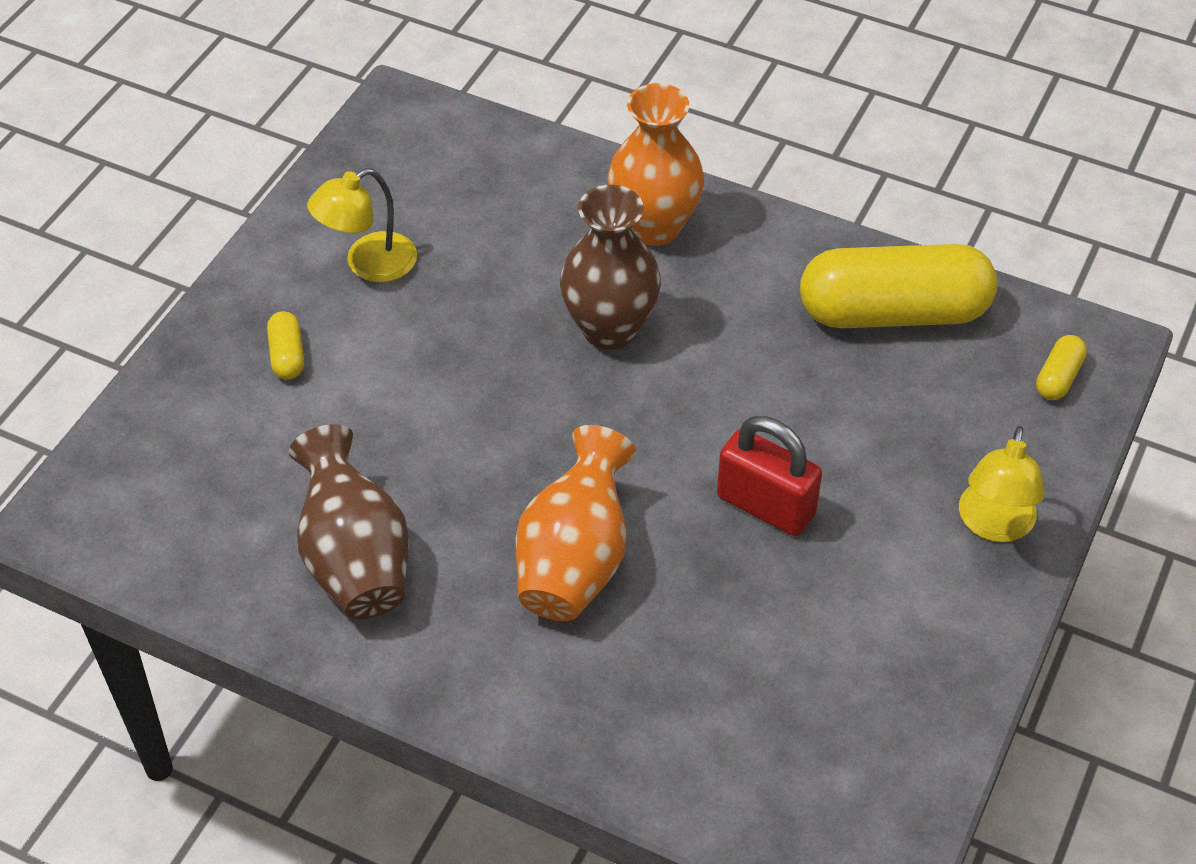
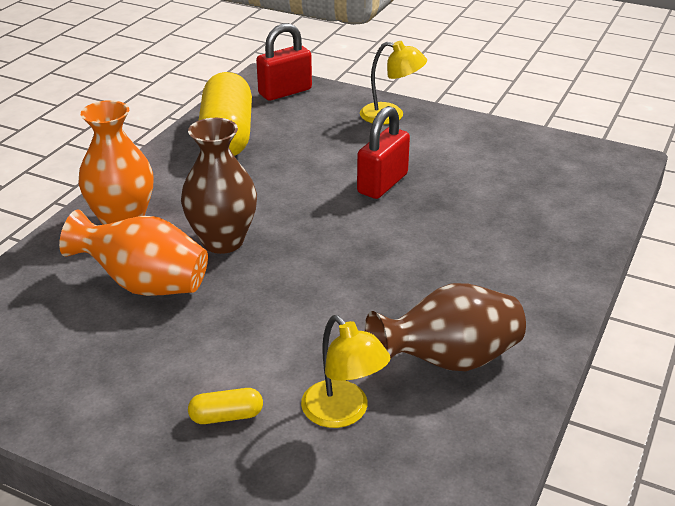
camera: 90 degrees left, 15 degrees down
yellow lamp [307,168,417,282] -> yellow lamp moved to [301,315,391,428]
orange vase [516,425,636,621] -> orange vase moved to [59,209,208,296]
yellow capsule [1036,335,1087,400] -> red padlock [256,23,312,101]

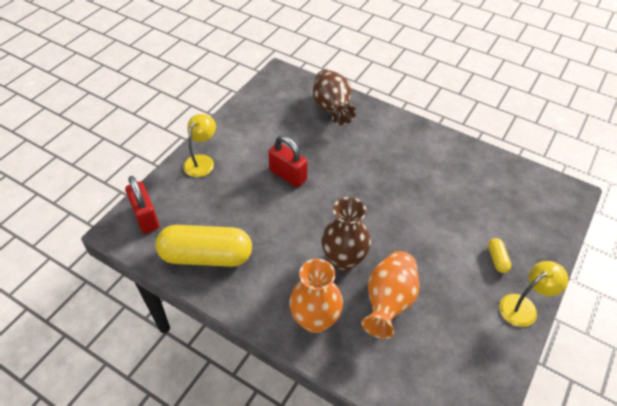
camera: 85 degrees left, 15 degrees up
yellow lamp [301,315,391,428] -> yellow lamp moved to [499,261,568,327]
brown vase [365,283,526,371] -> brown vase moved to [313,69,356,125]

